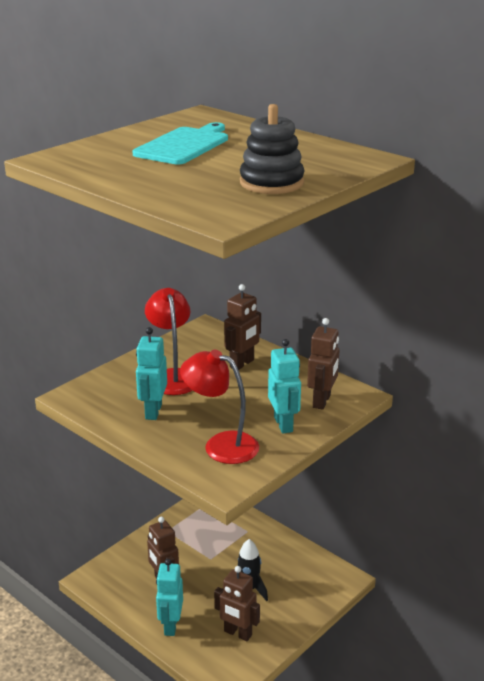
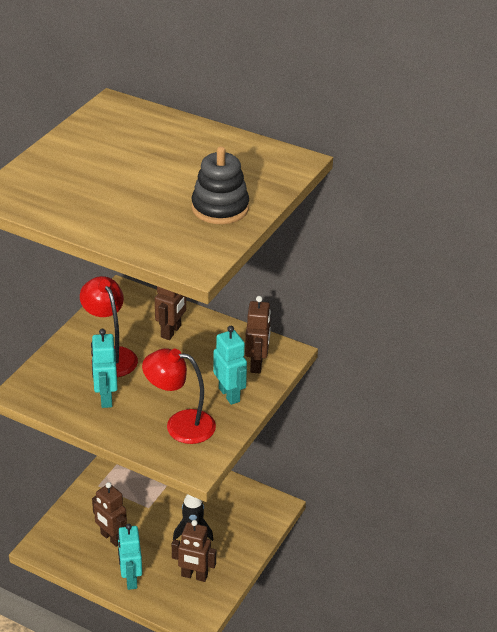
camera: 15 degrees left, 10 degrees up
turquoise cutting board [133,122,228,165] -> none

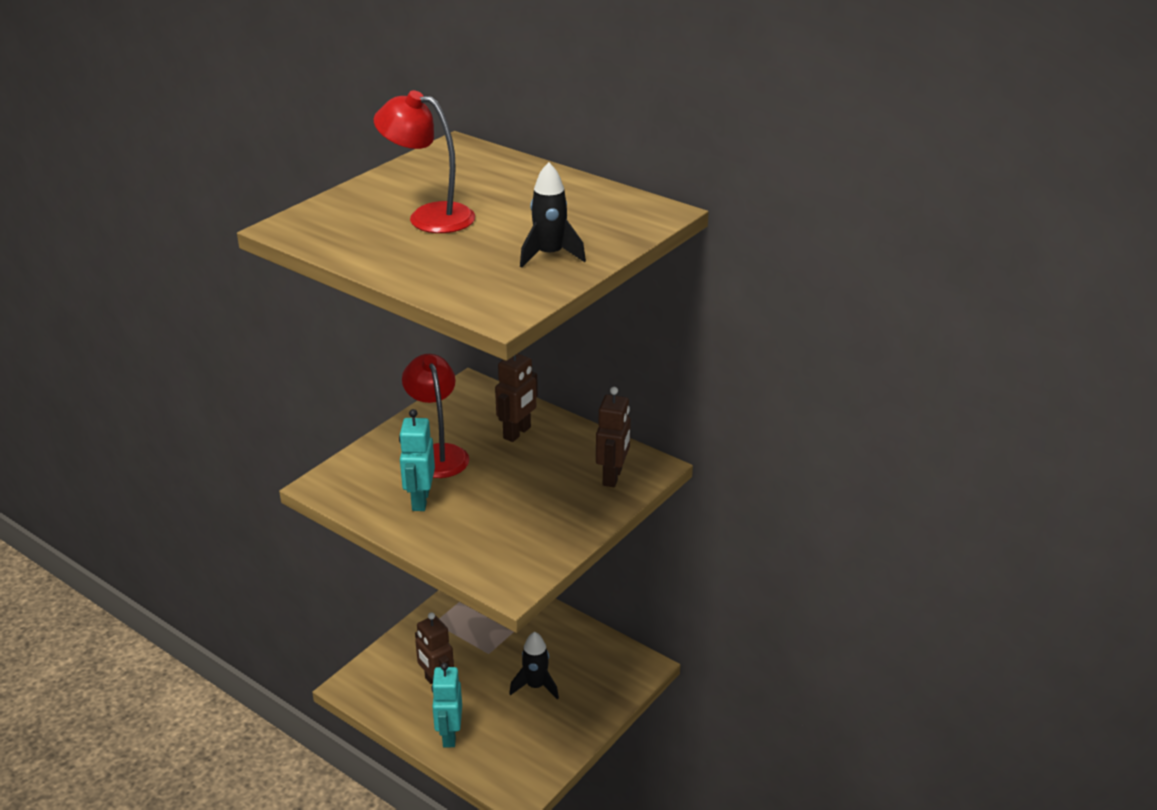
camera: 10 degrees right, 5 degrees down
red lamp [142,348,216,444] -> red lamp moved to [374,90,475,233]
brown robot [172,520,216,582] -> none
black stacking toy [192,147,249,224] -> black rocket [520,162,586,268]
turquoise robot [213,326,247,405] -> none

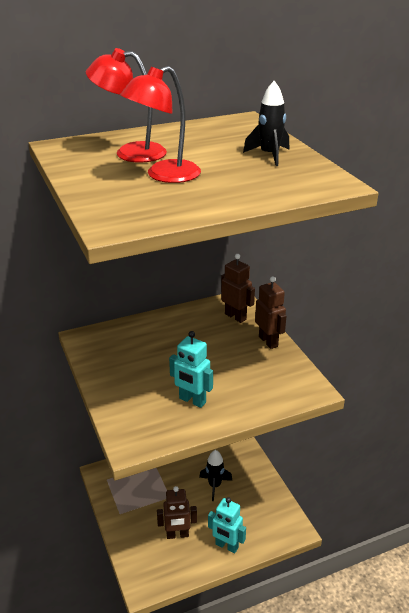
camera: 60 degrees left, 0 degrees up
red lamp [402,354,469,478] -> red lamp moved to [86,48,167,163]
brown robot [495,353,538,442] -> brown robot moved to [255,276,286,349]

